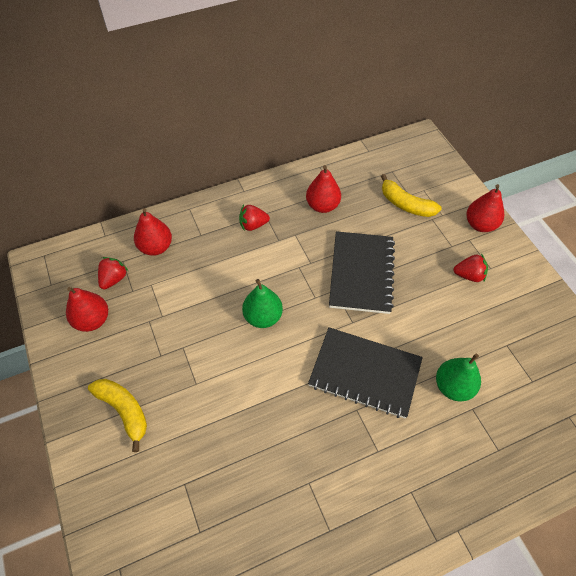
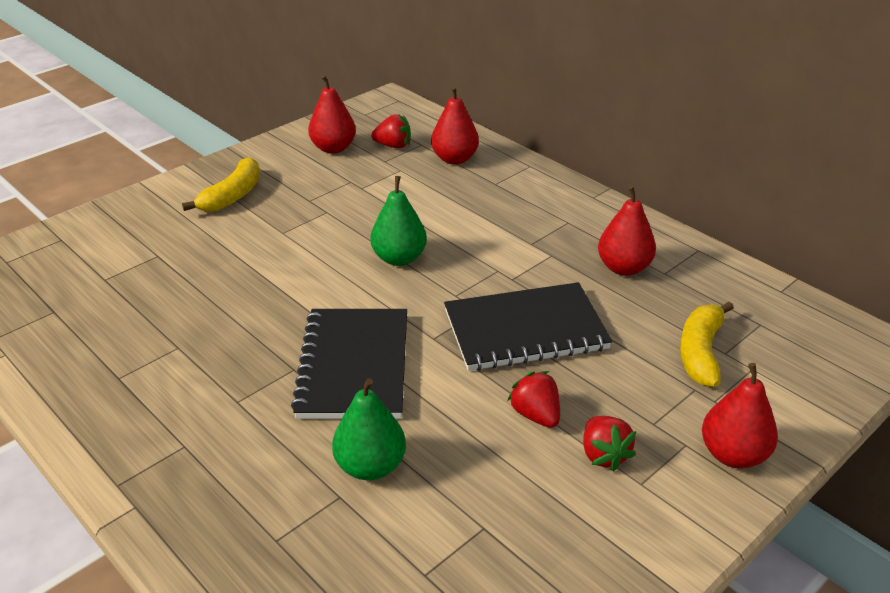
camera: 70 degrees right, 20 degrees down
red strawberry [239,204,270,231] -> red strawberry moved to [507,371,560,428]

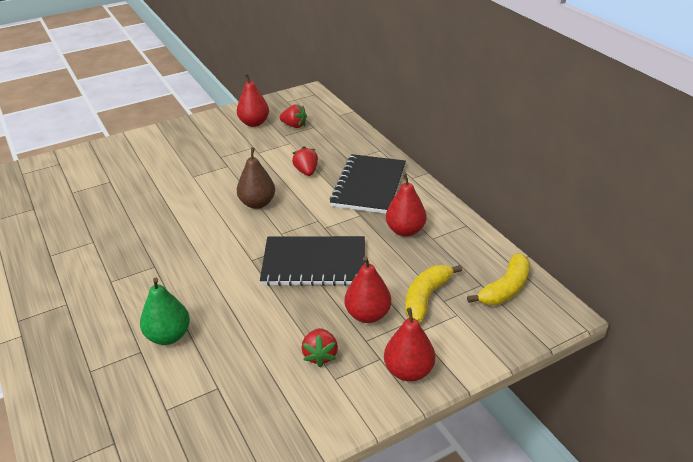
camera: 15 degrees right, 0 degrees up
yellow banana [182,157,260,212] -> yellow banana moved to [467,253,530,305]
black notebook [291,309,407,419] -> black notebook moved to [330,154,406,214]
green pear [370,176,427,266] -> brown pear [237,148,275,209]
red pear [431,86,479,165] -> red pear moved to [344,257,391,323]
red strawberry [507,371,560,428] -> red strawberry moved to [292,146,318,176]

